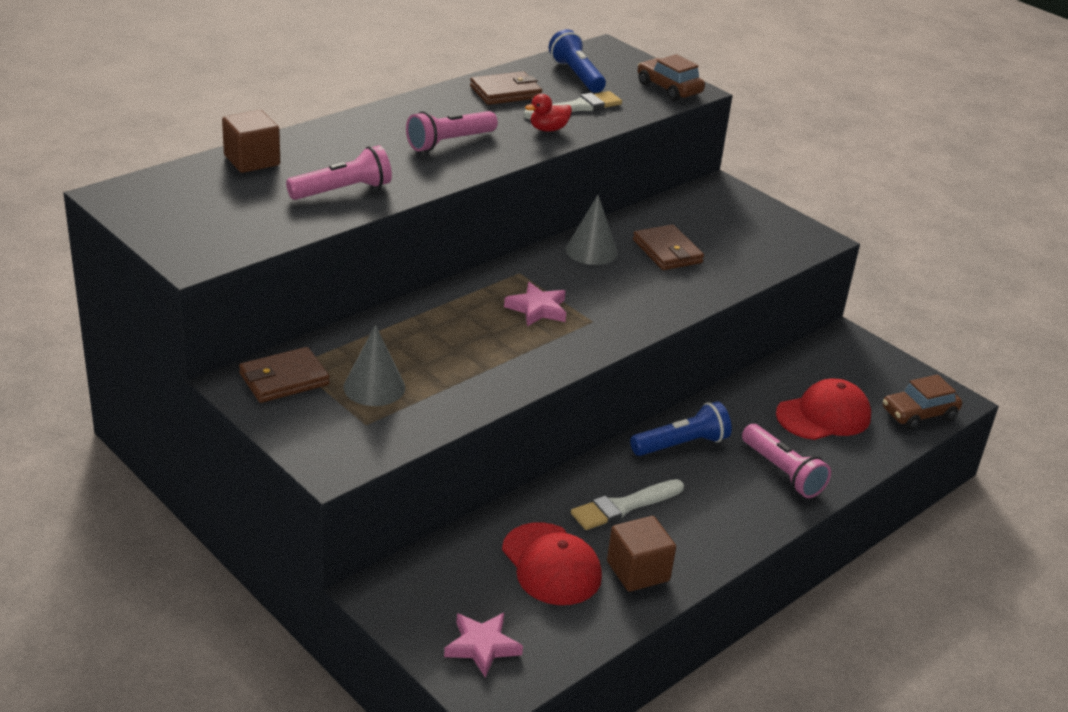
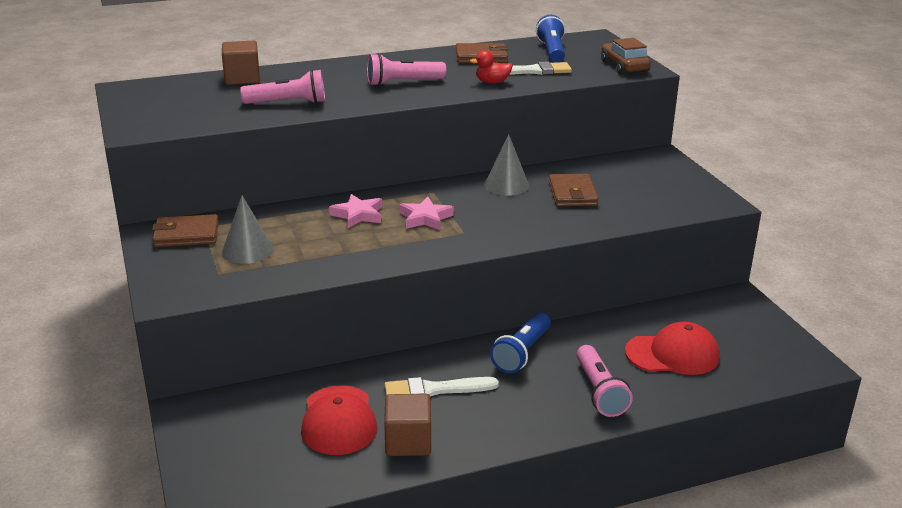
camera: 25 degrees right, 5 degrees down
pink star [444,613,523,678] -> pink star moved to [329,194,382,228]
blue flashlight [630,401,732,456] -> blue flashlight turned 120 degrees clockwise [490,312,551,373]
brown car [883,374,962,430] -> none

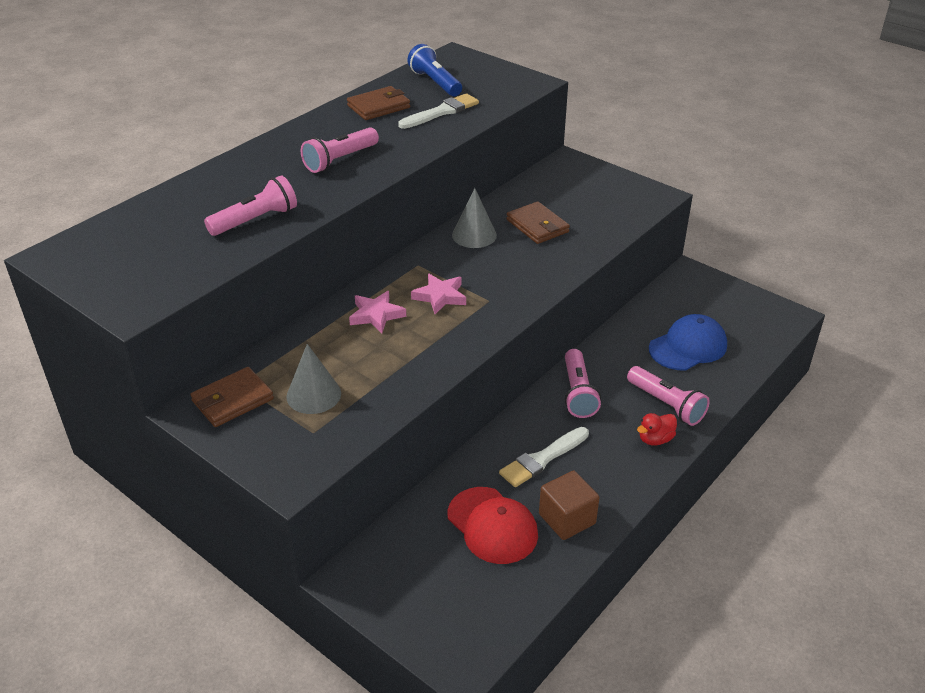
camera: 30 degrees left, 10 degrees up
brown cube [222,41,260,85] -> none
red duck [470,50,513,84] -> red duck moved to [637,413,677,446]
blue flashlight [490,312,551,373] -> pink flashlight [565,349,601,418]
brown car [601,38,651,75] -> none
red cap [625,322,720,375] -> blue cap [649,314,727,370]

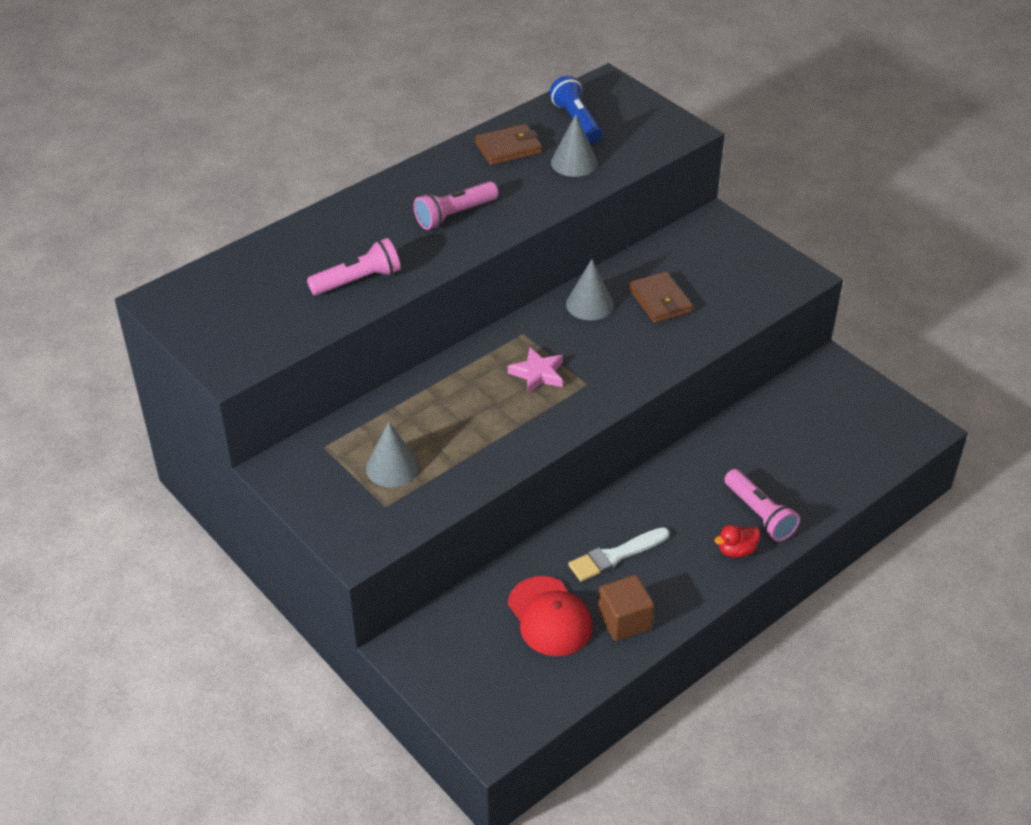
camera: 10 degrees right, 5 degrees up
brown wallet [190,367,274,427] -> none
pink star [349,291,406,333] -> none
white brush [398,93,479,129] -> grey cone [551,114,598,177]
pink flashlight [565,349,601,418] -> none
blue cap [649,314,727,370] -> none

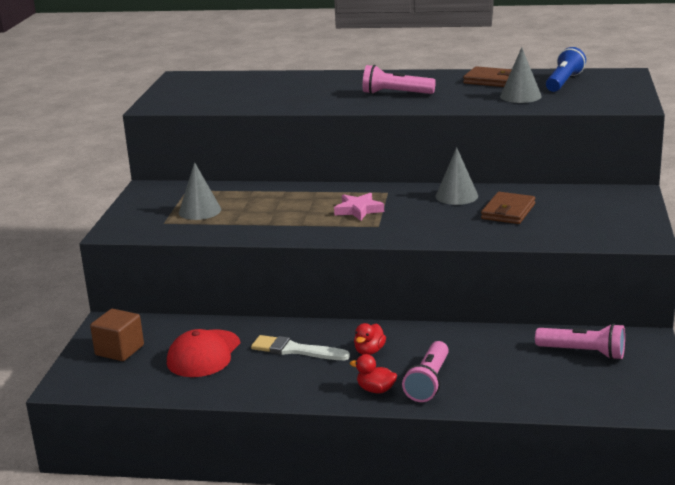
camera: 50 degrees right, 20 degrees down
pink flashlight [307,238,401,295] -> pink flashlight moved to [535,323,625,360]
brown cube [598,575,654,641] -> brown cube moved to [90,309,144,361]
none -> red duck [354,323,386,355]

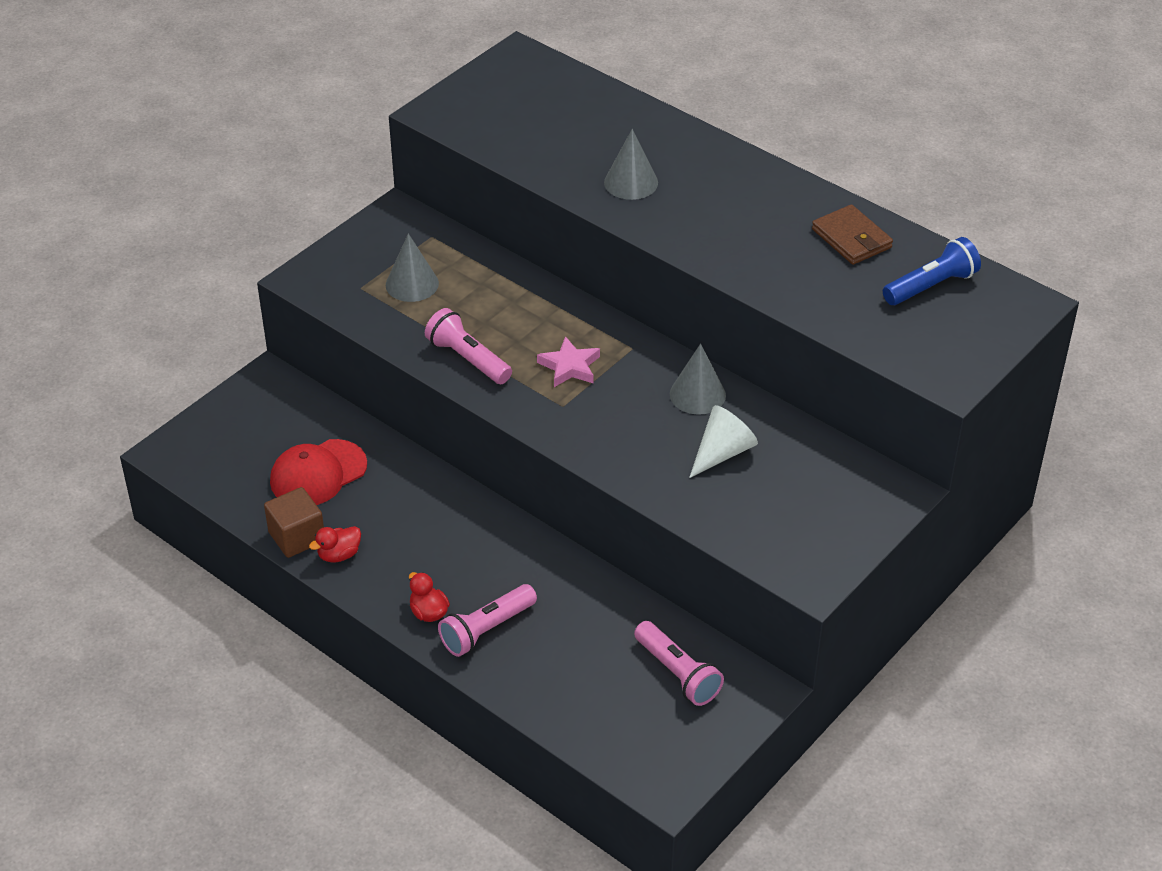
camera: 30 degrees right, 20 degrees up
brown cube [90,309,144,361] -> brown cube moved to [264,487,324,558]
white brush [251,335,350,360] -> none
red duck [354,323,386,355] -> red duck moved to [309,526,361,562]
pink flashlight [363,65,436,94] -> pink flashlight moved to [425,308,512,384]
brown wallet [481,192,535,224] -> white cone [689,405,758,478]
grey cone [500,47,542,103] -> grey cone moved to [604,129,658,200]

